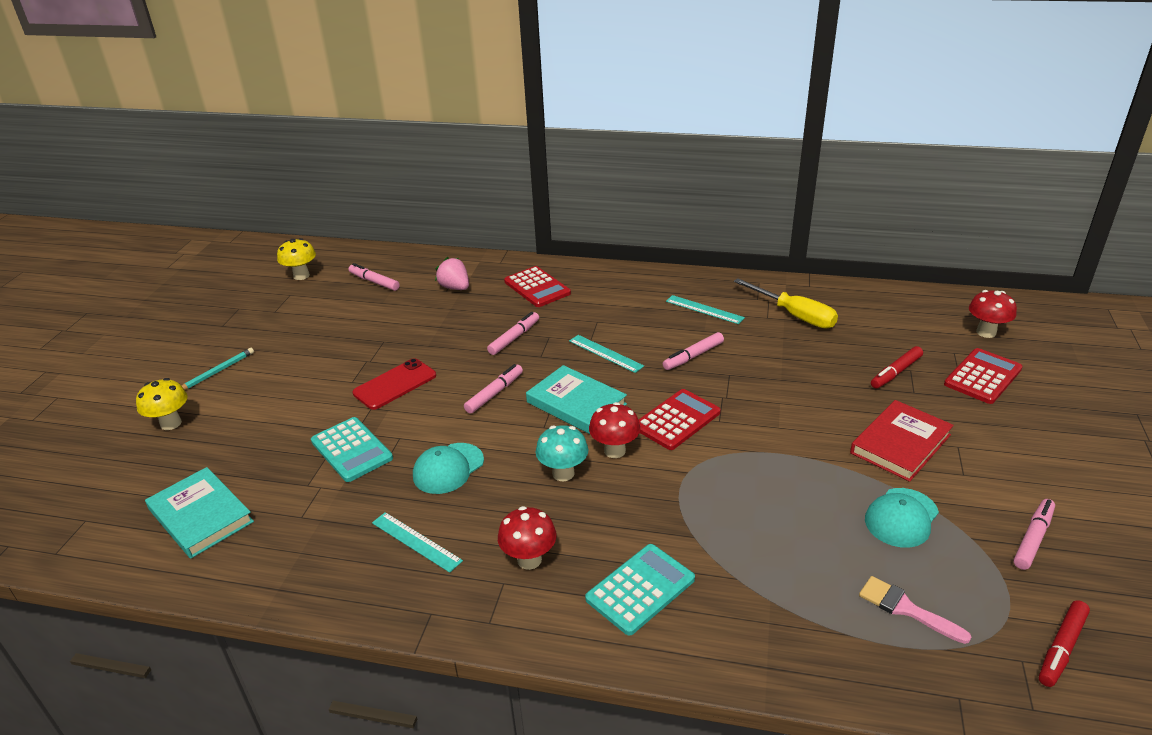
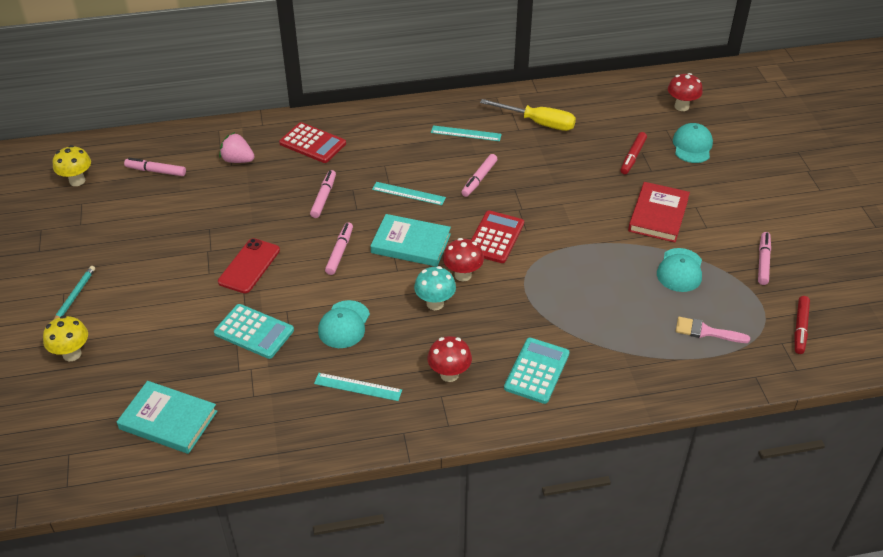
camera: 25 degrees left, 10 degrees up
red calculator [944,348,1023,404] -> turquoise cap [673,123,713,163]

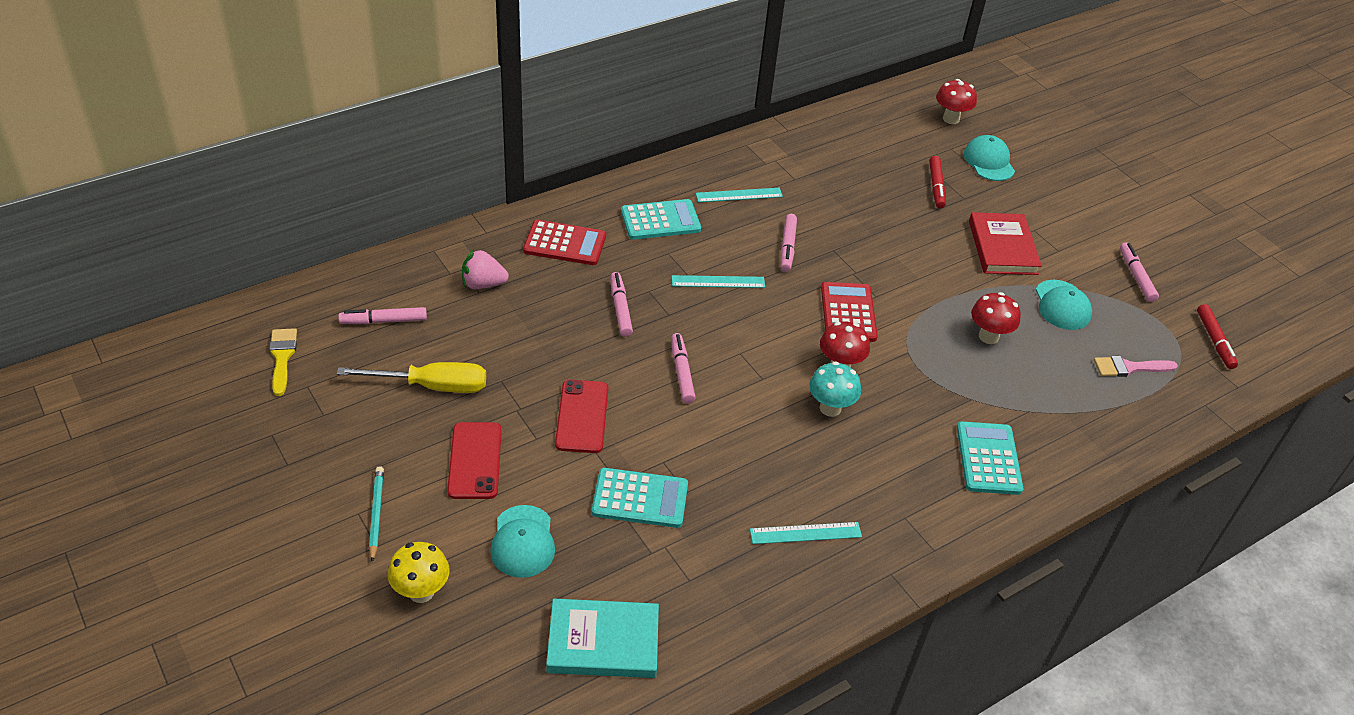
camera: 25 degrees left, 0 degrees up
yellow mushroom [53,145,91,186] -> yellow brush [269,328,297,396]
turquoise cap [318,300,370,348] -> turquoise cap moved to [490,505,555,578]
turquoise book [370,214,451,267] -> none
red mushroom [428,336,472,382] -> red mushroom moved to [971,292,1021,344]
yellow screwdriver [480,99,576,131] -> yellow screwdriver moved to [337,362,486,393]
none -> red phone [447,422,502,499]
none -> turquoise calculator [621,199,701,240]

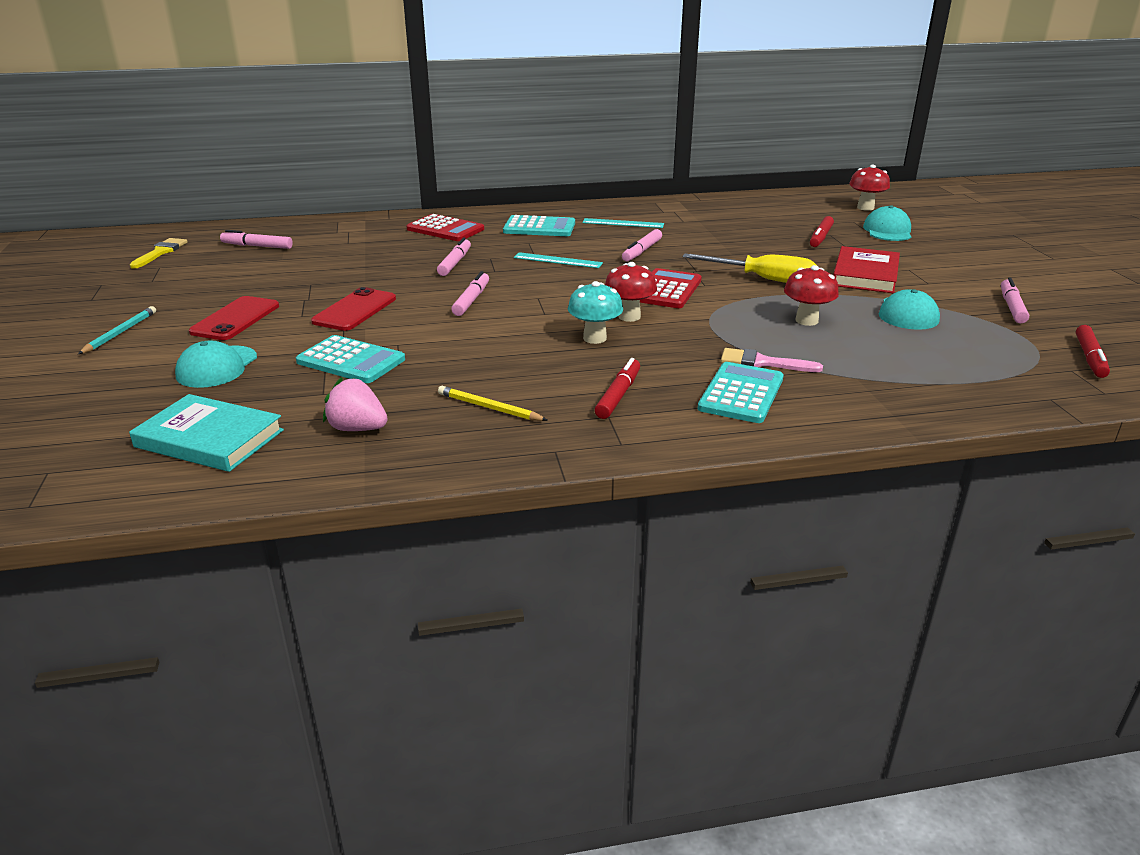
camera: 25 degrees right, 15 degrees down
yellow screwdriver [337,362,486,393] -> yellow screwdriver moved to [682,254,817,283]
yellow mushroom [388,542,449,603] -> none
pink strawberry [462,249,509,289] -> pink strawberry moved to [323,377,388,431]
turquoise ruler [750,522,862,544] -> yellow pencil [438,386,548,421]
pink brush [1094,356,1178,377] -> pink brush moved to [721,348,823,372]
none -> red marker [595,358,640,419]

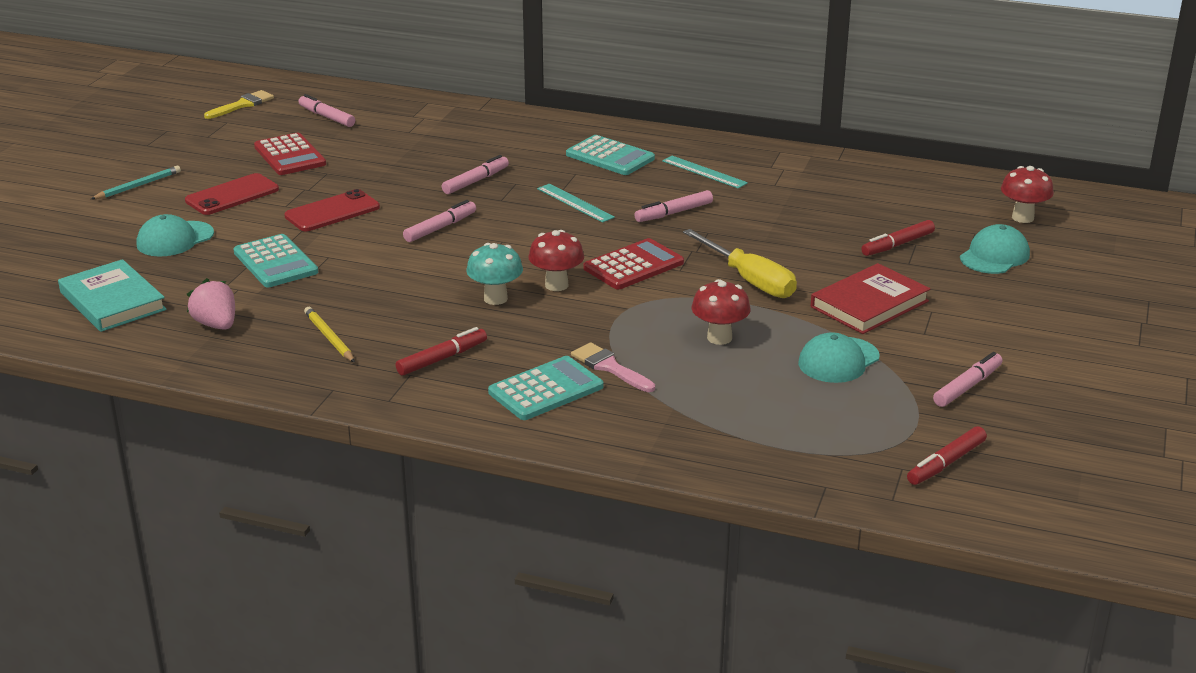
camera: 30 degrees right, 0 degrees up
red calculator [406,214,484,241] -> red calculator moved to [254,133,326,175]

